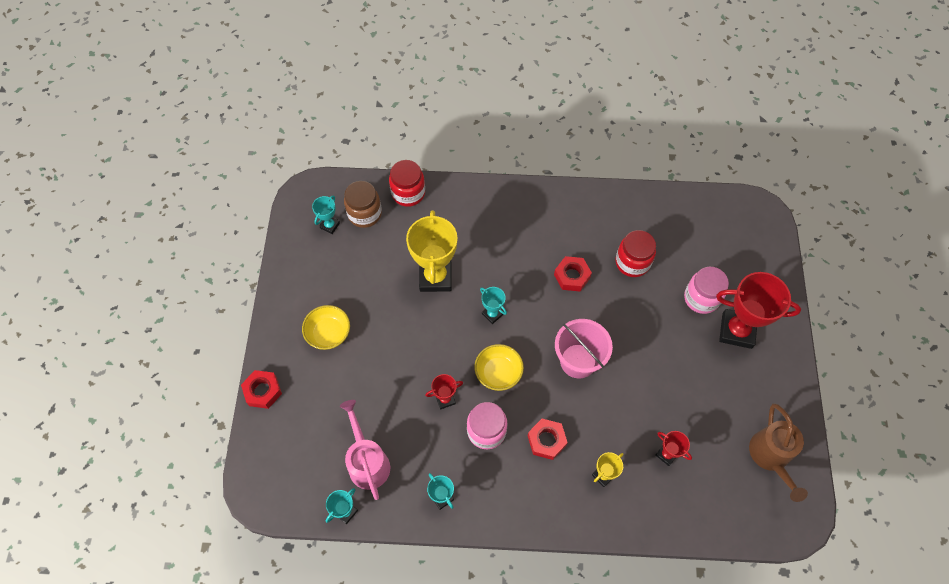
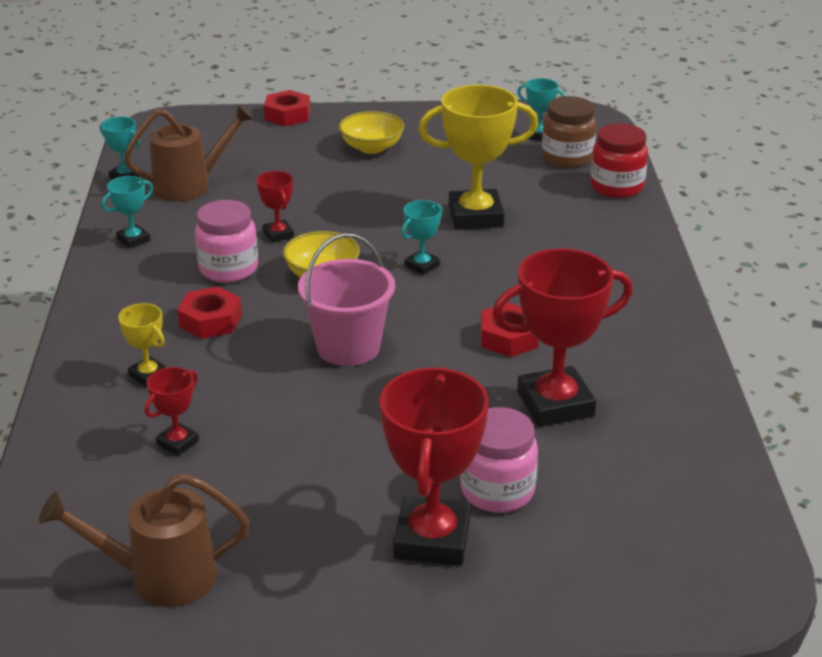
camera: 85 degrees right, 30 degrees down
pink watering can [340,400,390,500] -> brown watering can [124,104,254,201]
red jar [616,230,656,277] -> red trophy [492,248,633,427]

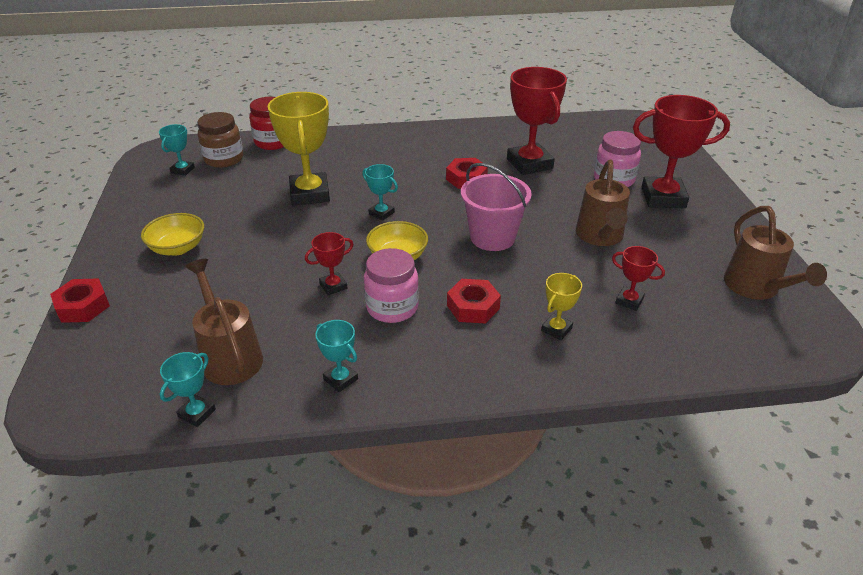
camera: 95 degrees left, 5 degrees up
none -> brown watering can [576,160,630,246]

